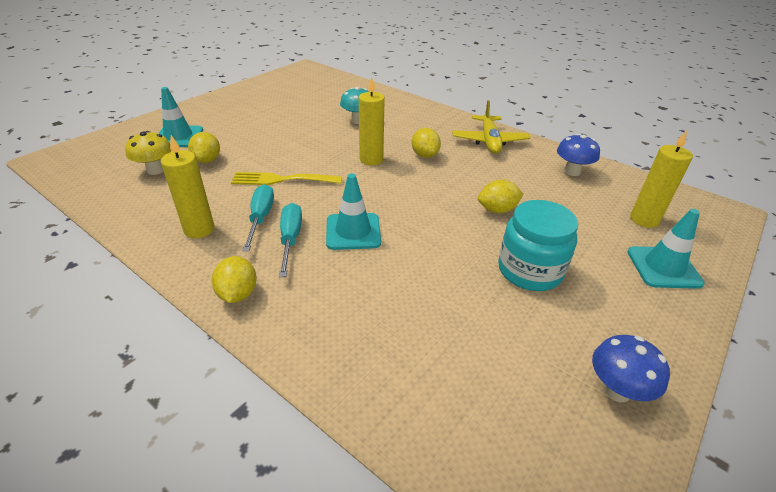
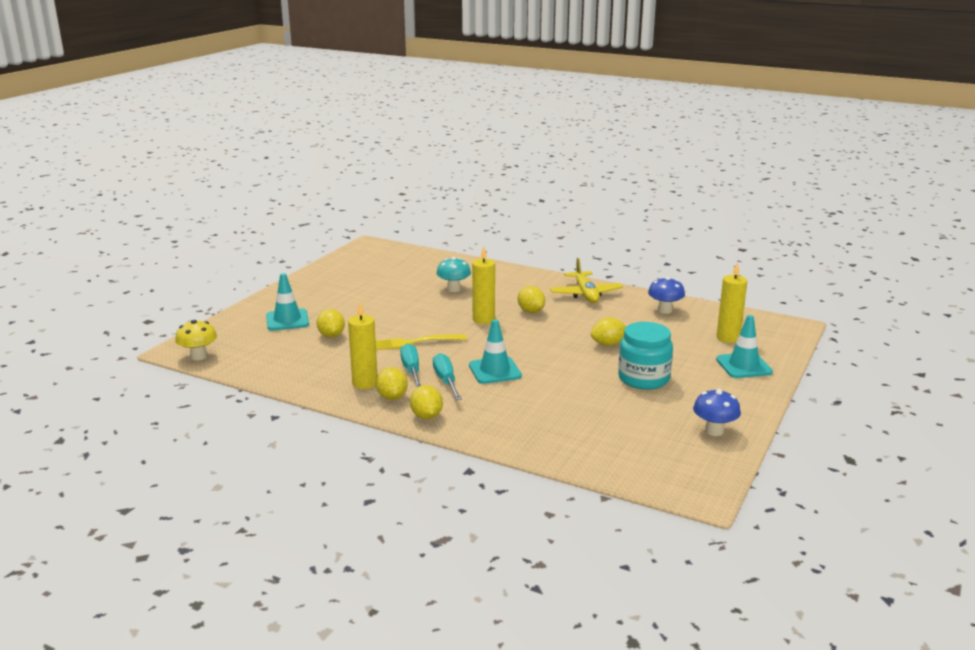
camera: 10 degrees left, 15 degrees down
yellow mushroom [125,131,171,175] -> yellow mushroom moved to [175,320,217,361]
none -> yellow lemon [376,367,408,400]

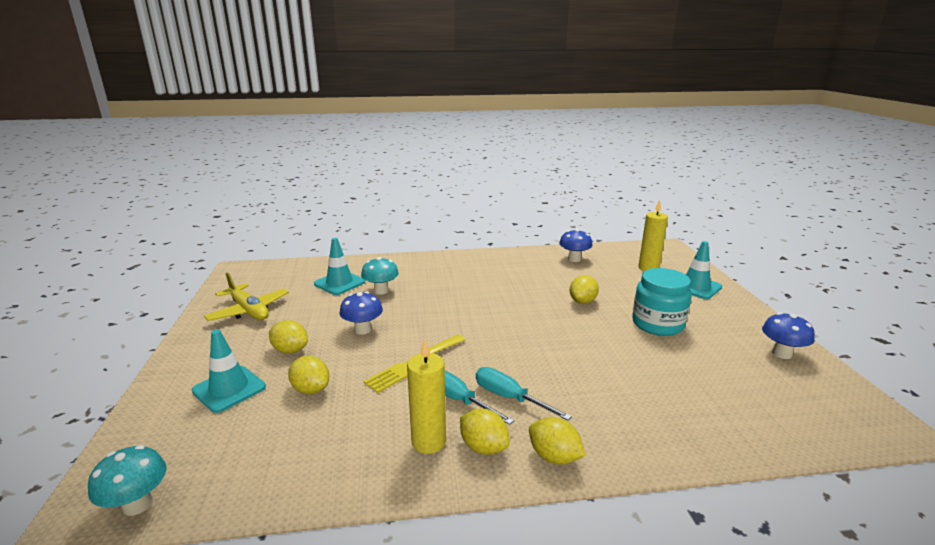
camera: 35 degrees left, 0 degrees up
yellow mushroom [175,320,217,361] -> turquoise mushroom [88,445,166,516]
turquoise traffic cone [469,319,522,384] -> turquoise traffic cone moved to [314,238,365,295]
yellow candle [472,246,495,324] -> none
yellow lemon [517,286,545,313] -> yellow lemon moved to [269,320,308,354]
yellow plane [550,258,623,303] -> yellow plane moved to [204,272,289,321]
none -> blue mushroom [340,291,383,335]

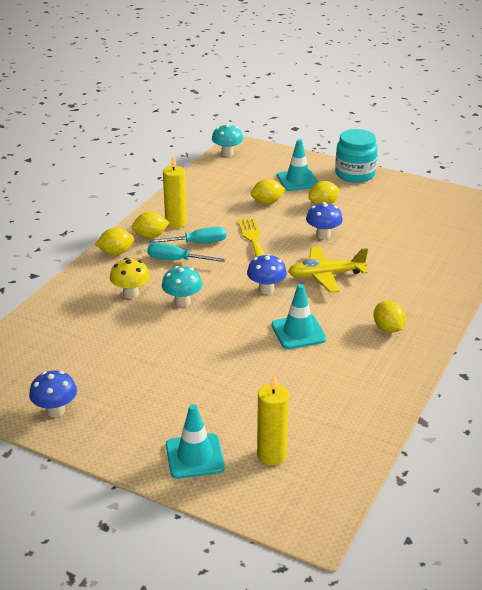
camera: 125 degrees right, 10 degrees up
yellow plane [204,272,289,321] -> yellow plane moved to [288,247,368,293]
turquoise traffic cone [314,238,365,295] -> turquoise traffic cone moved to [272,284,326,349]
turquoise mushroom [361,257,399,295] -> turquoise mushroom moved to [162,266,202,307]
turquoise screwdriver [476,367,572,420] -> turquoise screwdriver turned 150 degrees counterclockwise [147,243,225,262]
blue mushroom [559,229,592,262] -> blue mushroom moved to [247,254,287,294]
yellow lemon [570,275,599,304] -> yellow lemon moved to [373,300,406,333]
turquoise jar [632,268,692,336] -> turquoise jar moved to [335,129,378,183]
none -> yellow mushroom [110,258,150,298]

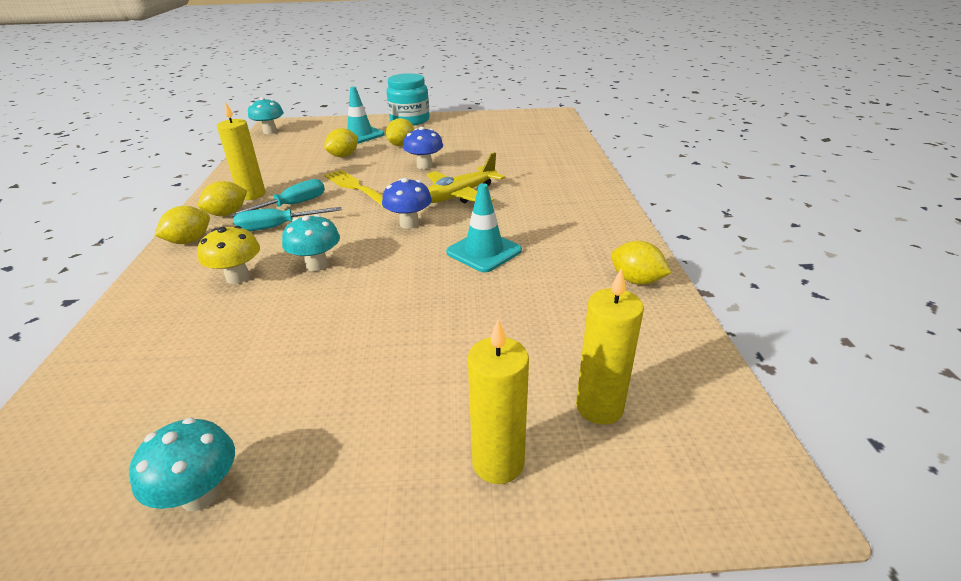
camera: 30 degrees left, 0 degrees up
blue mushroom [29,371,77,417] -> turquoise mushroom [129,417,235,511]
turquoise traffic cone [166,404,225,479] -> yellow candle [468,319,529,484]
yellow lemon [373,300,406,333] -> yellow lemon moved to [611,241,671,285]

